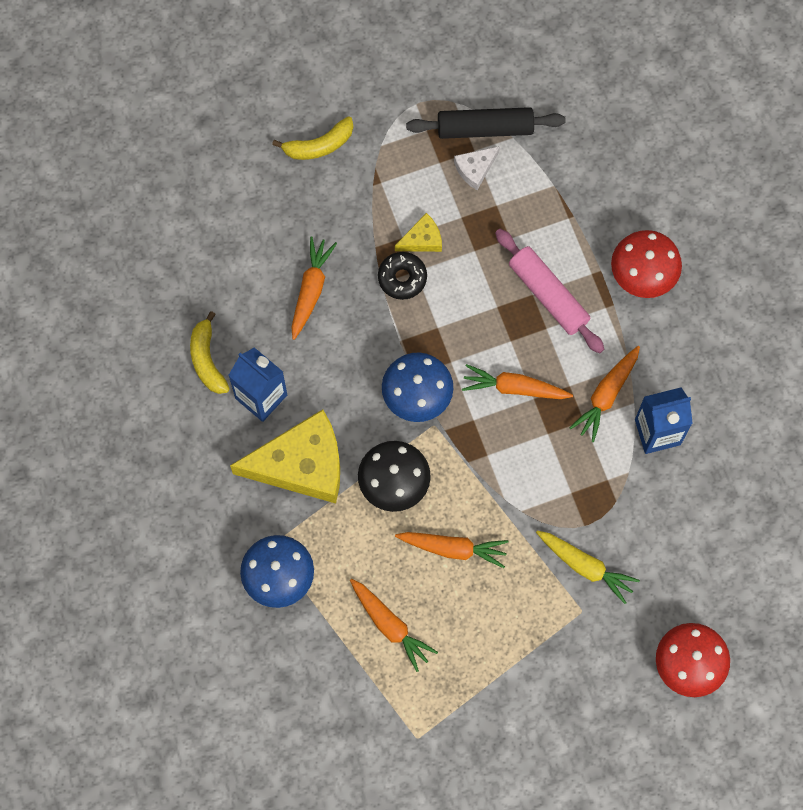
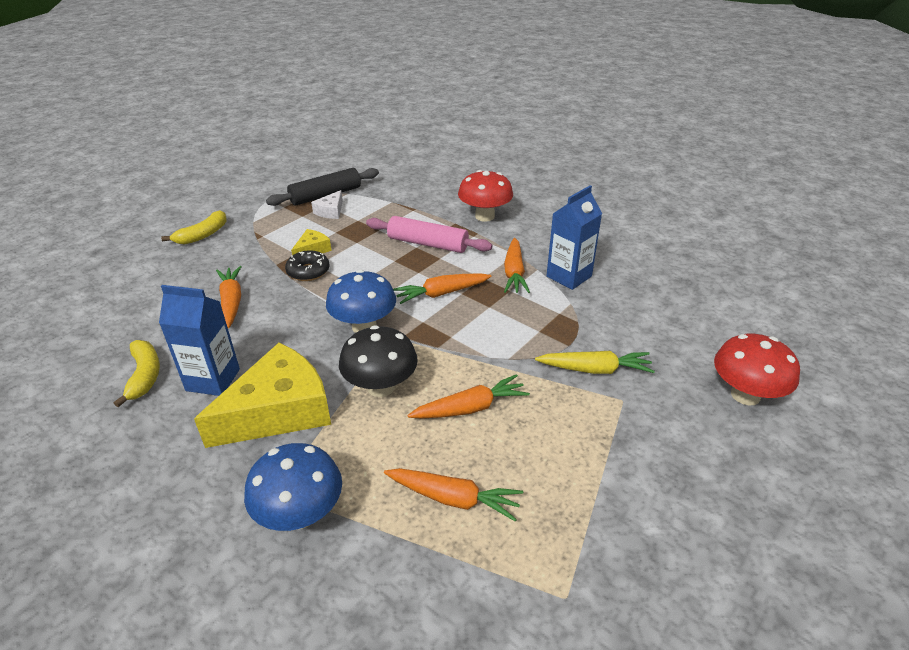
camera: 30 degrees left, 35 degrees down
yellow banana [190,311,230,394] -> yellow banana turned 150 degrees counterclockwise [114,340,160,407]

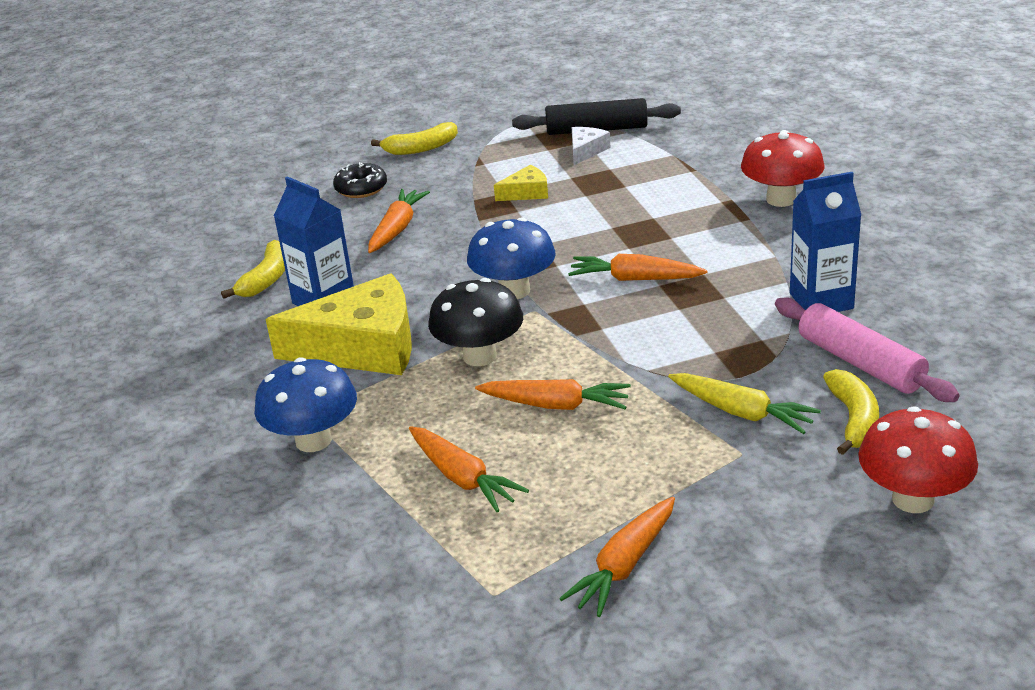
camera: 35 degrees right, 5 degrees down
black donut [285,250,329,281] -> black donut moved to [333,162,387,198]
white cheese [311,190,343,219] -> white cheese turned 150 degrees clockwise [572,127,611,165]
pink rolling pin [366,216,492,253] -> pink rolling pin moved to [775,297,960,402]
orange carrot [504,238,530,293] -> orange carrot moved to [559,497,675,617]
none -> yellow banana [823,369,879,455]

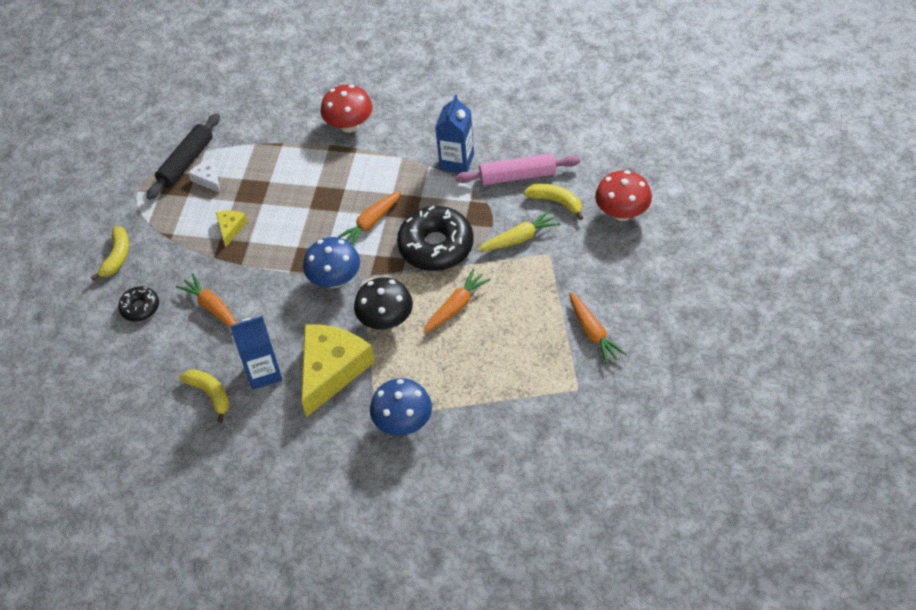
camera: 60 degrees left, 20 degrees up
orange carrot [409,426,529,512] -> none
none -> black donut [397,206,474,271]

